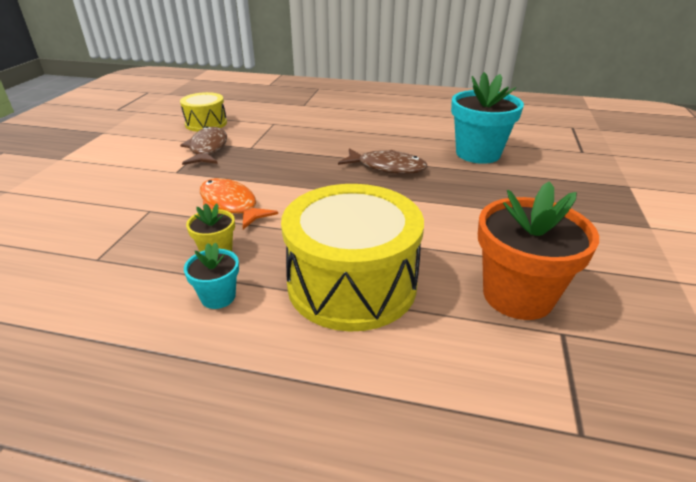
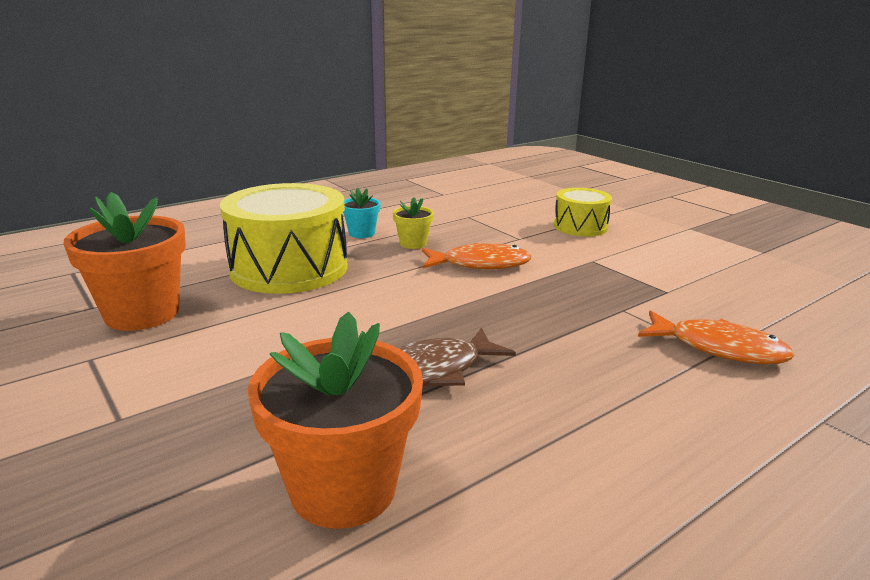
camera: 130 degrees right, 10 degrees down
yellow drum [180,92,227,132] -> yellow drum moved to [554,188,612,237]
brown fish [180,126,227,165] -> none
turquoise flower pot [451,72,524,164] -> orange flower pot [248,311,423,529]
none -> orange fish [638,310,794,364]

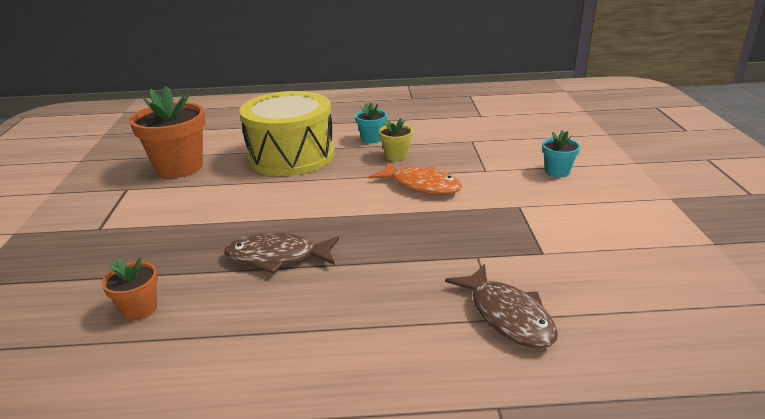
camera: 35 degrees right, 5 degrees up
orange flower pot [248,311,423,529] -> orange flower pot [101,257,158,321], size x0.50
yellow drum [554,188,612,237] -> turquoise flower pot [542,130,580,177]
orange fish [638,310,794,364] -> brown fish [445,264,558,349]

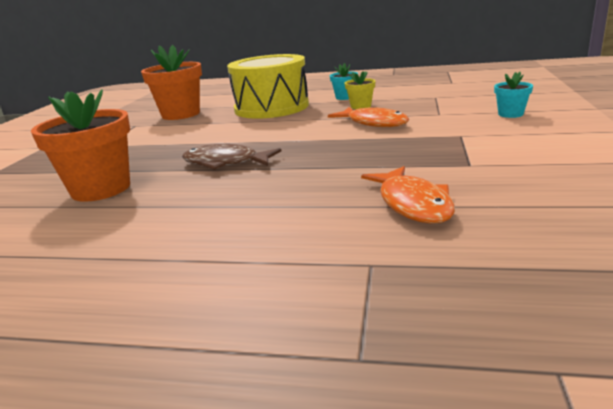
camera: 15 degrees right, 5 degrees down
orange flower pot [101,257,158,321] -> orange flower pot [31,90,130,202], size x2.02
brown fish [445,264,558,349] -> orange fish [361,166,455,224]

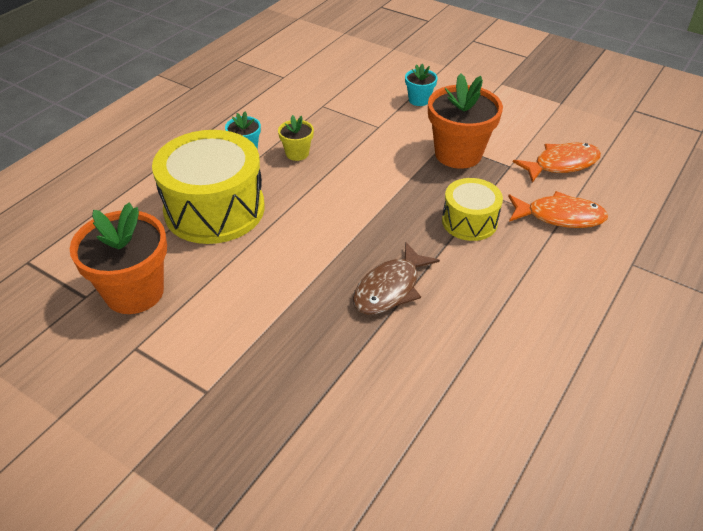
camera: 70 degrees left, 20 degrees up
orange flower pot [31,90,130,202] -> orange flower pot moved to [428,73,503,169]
orange fish [328,107,409,127] -> orange fish moved to [513,143,601,183]
none -> yellow drum [442,178,503,241]

